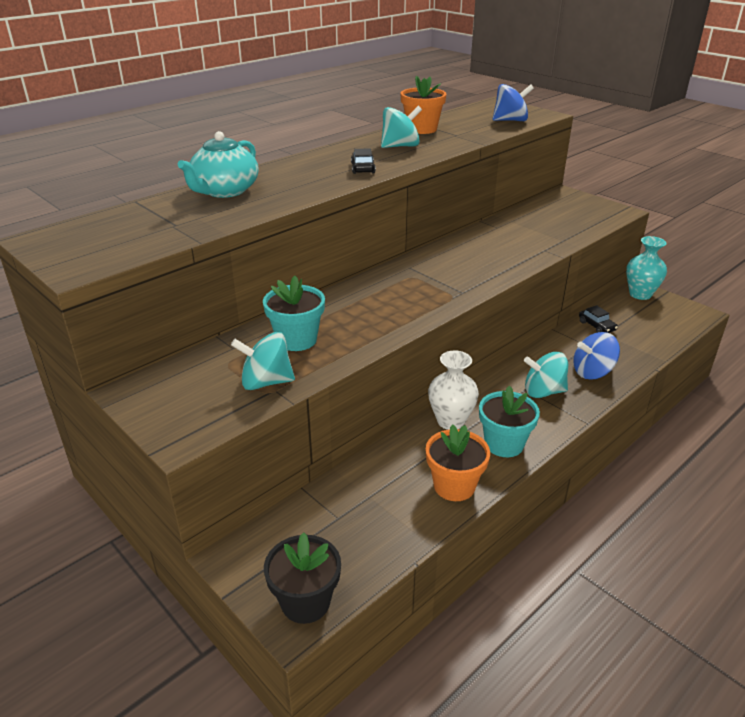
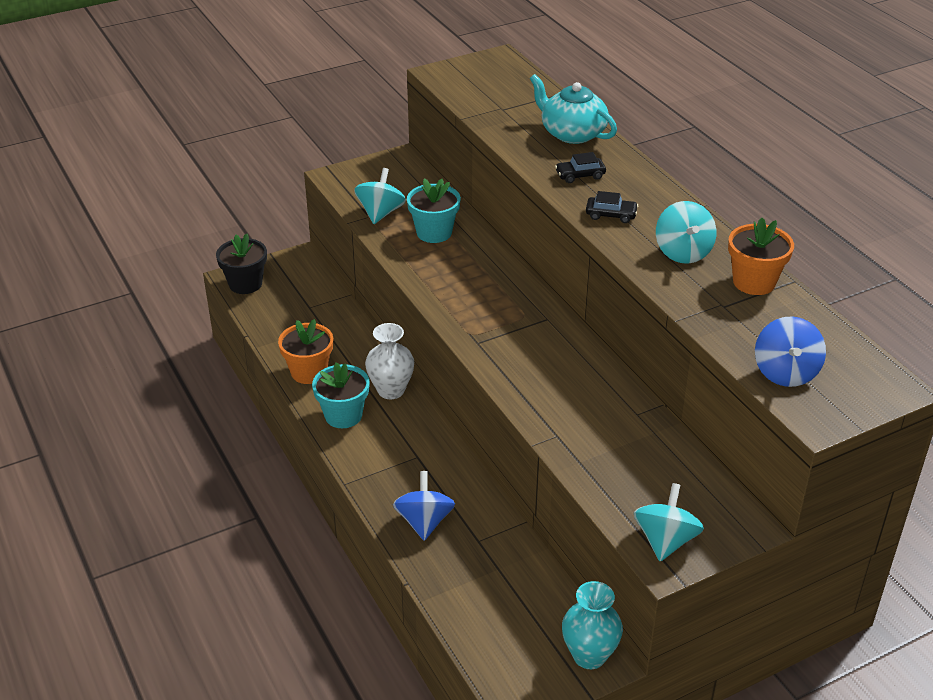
camera: 105 degrees right, 5 degrees up
turquoise spinning top [524,352,568,398] -> turquoise spinning top moved to [634,483,704,561]
black car [579,305,618,333] -> black car moved to [555,152,606,183]

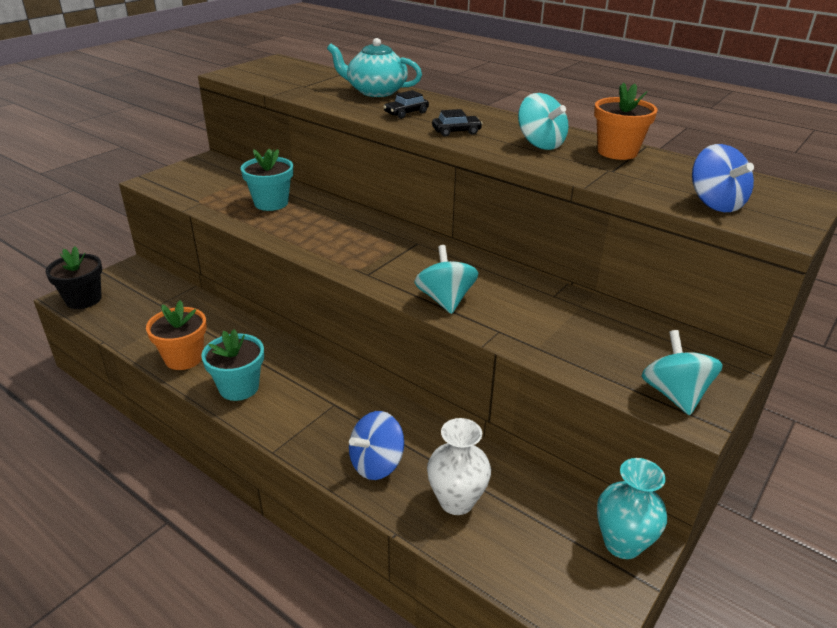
camera: 25 degrees left, 5 degrees down
turquoise spinning top [354,168,406,224] -> turquoise spinning top moved to [415,245,478,314]
white vase [365,323,414,399] -> white vase moved to [427,418,491,515]
blue spinning top [393,471,455,541] -> blue spinning top turned 105 degrees counterclockwise [349,411,404,480]

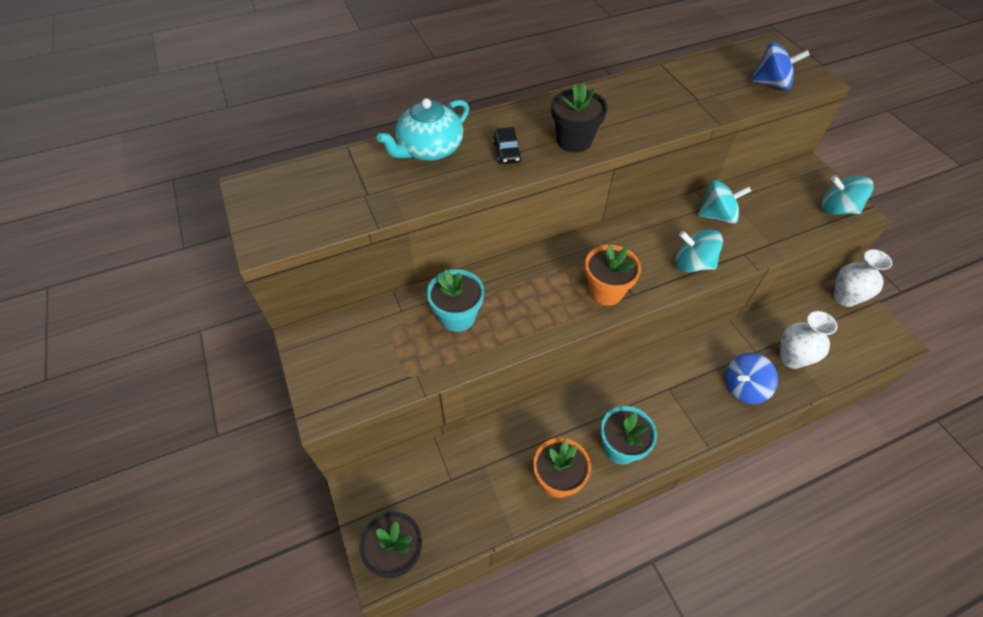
camera: 60 degrees left, 20 degrees up
blue spinning top [349,411,404,480] -> blue spinning top turned 75 degrees clockwise [725,353,778,404]
black car [432,109,483,137] -> black flower pot [551,83,608,152]
turquoise spinning top [518,93,569,150] -> turquoise spinning top moved to [697,180,751,224]
orange flower pot [594,82,658,160] -> orange flower pot moved to [585,245,641,306]
turquoise vase [597,458,667,559] -> white vase [834,249,892,307]

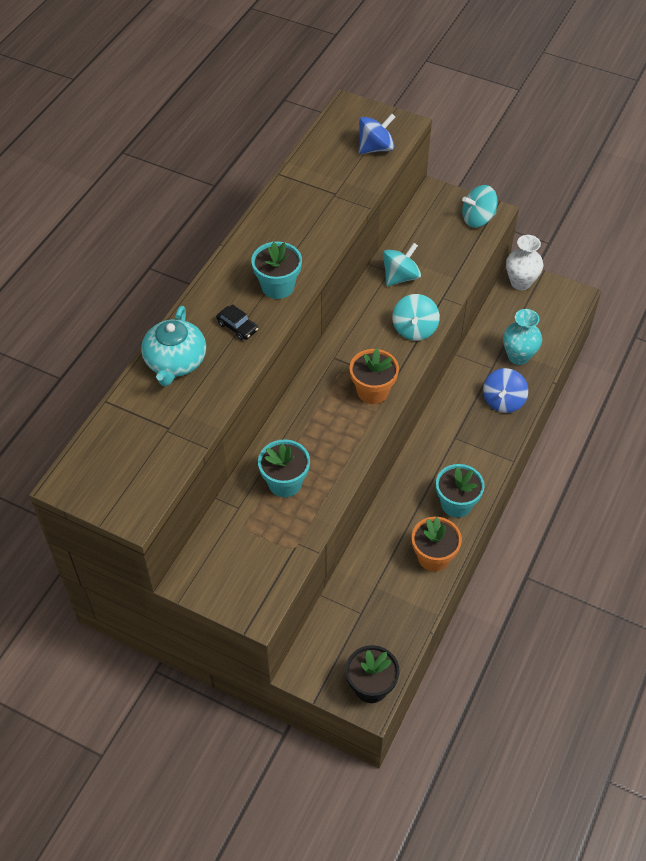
camera: 40 degrees left, 0 degrees up
black flower pot [551,83,608,152] -> turquoise flower pot [251,242,302,299]
turquoise spinning top [676,229,723,273] -> turquoise spinning top turned 60 degrees counterclockwise [392,294,440,341]
white vase [780,311,837,369] -> turquoise vase [503,309,542,365]

